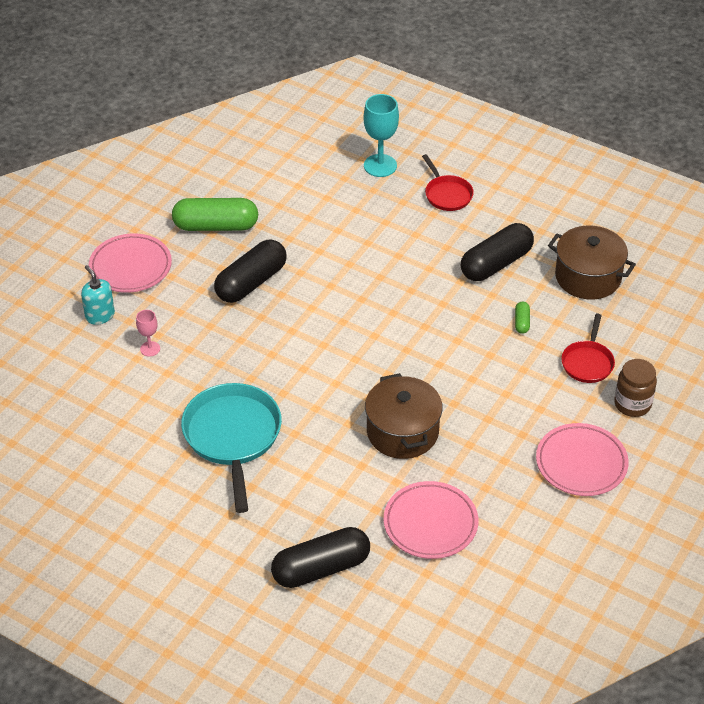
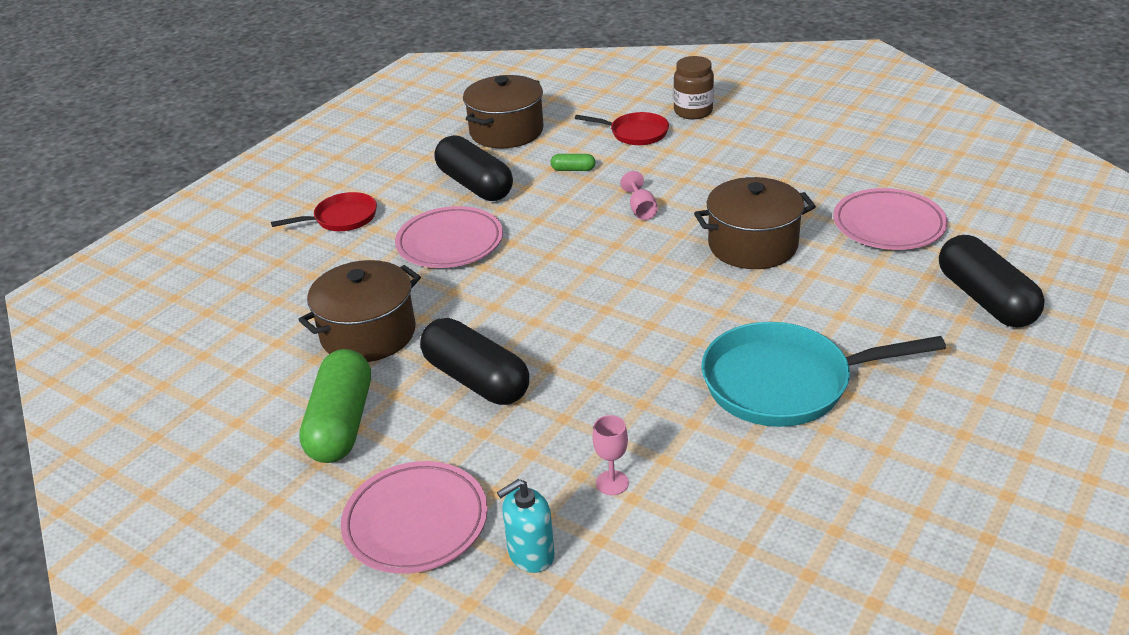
camera: 85 degrees left, 10 degrees down
turquoise goblet [364,94,399,177] -> none
pink plate [536,423,629,496] -> pink plate moved to [395,206,503,268]
none -> brown pot [299,260,421,362]
none -> pink goblet [621,171,658,220]

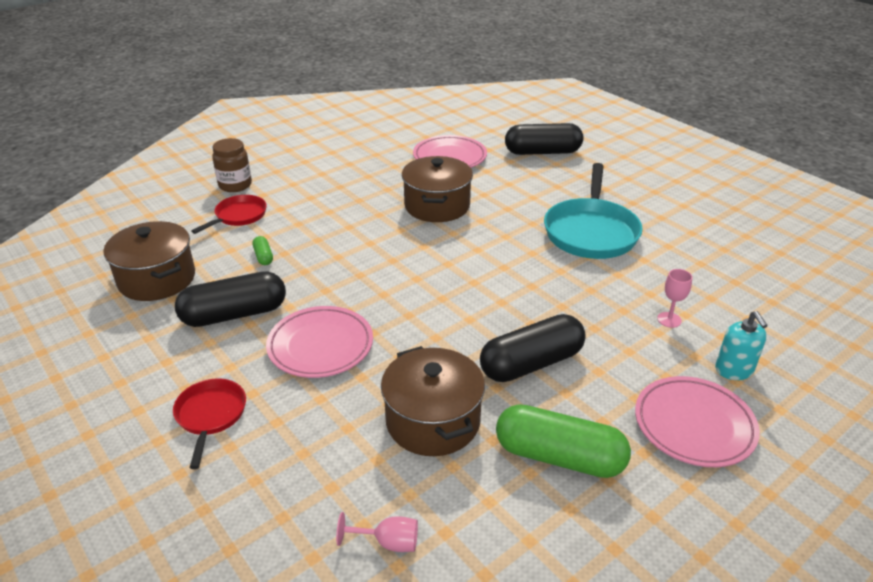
camera: 75 degrees left, 0 degrees up
green capsule [551,154,596,171] -> green capsule turned 45 degrees counterclockwise [253,236,273,265]
pink goblet [621,171,658,220] -> pink goblet moved to [336,512,418,552]

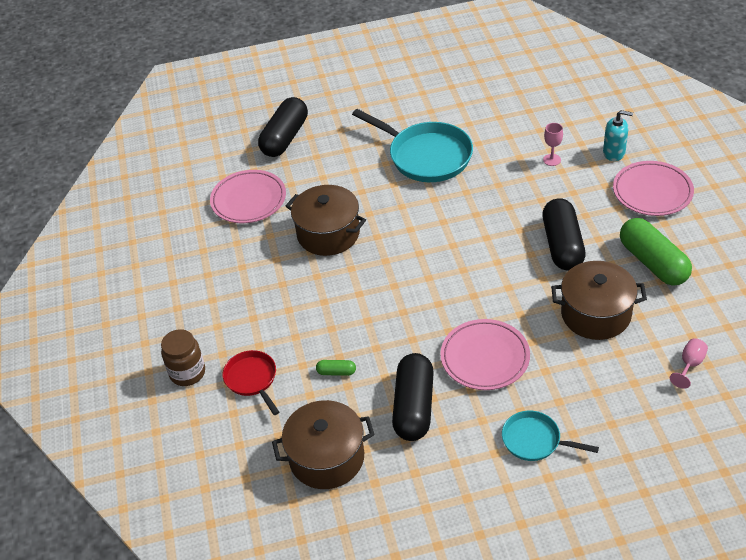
camera: 60 degrees left, 10 degrees up
red pan [173,379,246,469] -> turquoise pan [502,410,599,461]
green capsule [496,404,631,478] -> green capsule turned 75 degrees counterclockwise [620,218,692,286]

